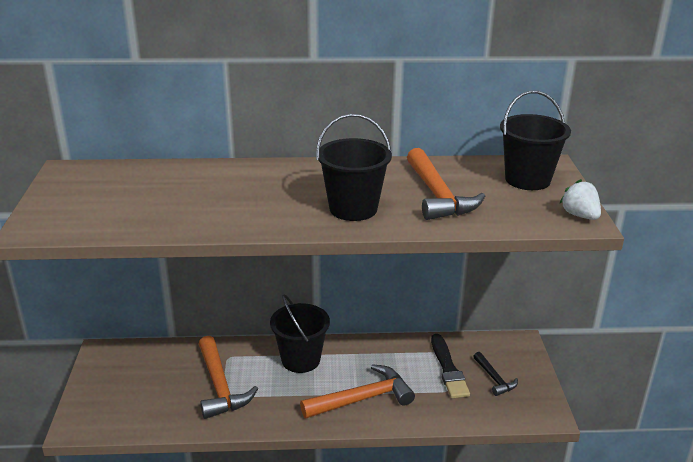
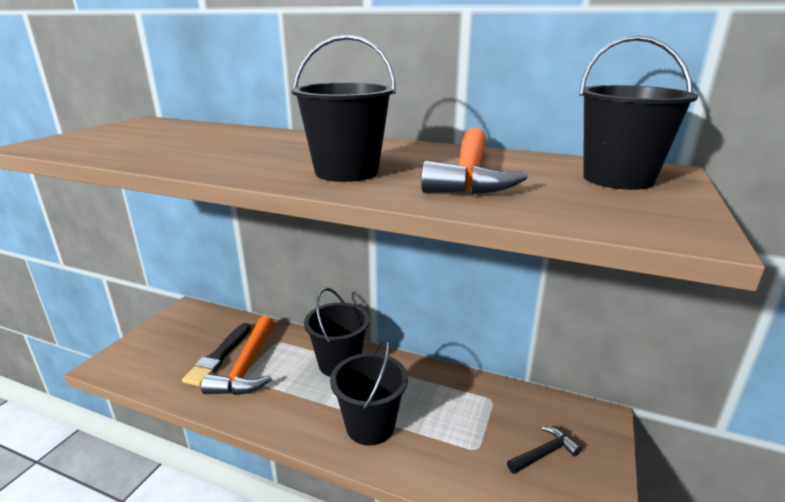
camera: 25 degrees right, 5 degrees down
orange hammer [300,364,415,418] -> black bucket [330,340,408,445]
black brush [431,334,470,398] -> black brush moved to [182,323,251,386]
black hammer [473,352,518,396] -> black hammer turned 120 degrees counterclockwise [507,426,582,474]
white strawberry [559,179,601,220] -> none

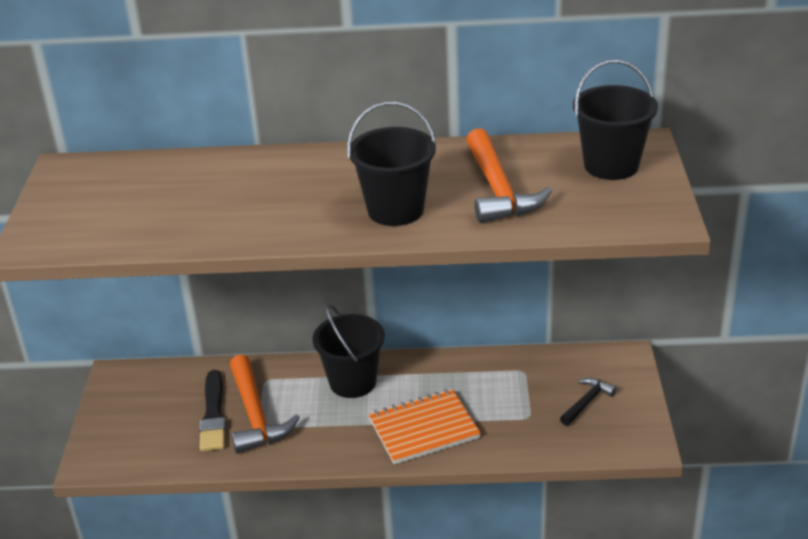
camera: 20 degrees left, 10 degrees up
black bucket [330,340,408,445] -> orange notebook [368,389,481,464]

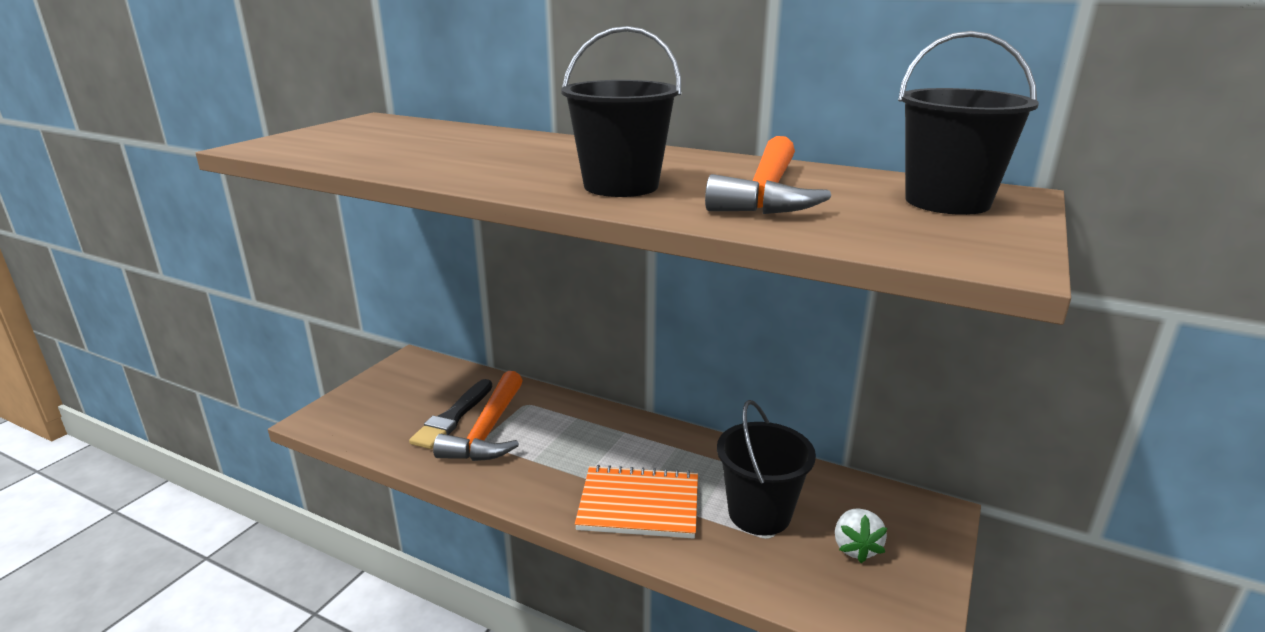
camera: 25 degrees right, 10 degrees down
black bucket [312,304,385,398] -> black bucket moved to [717,400,816,536]
black hammer [560,378,617,426] -> white strawberry [835,508,887,563]

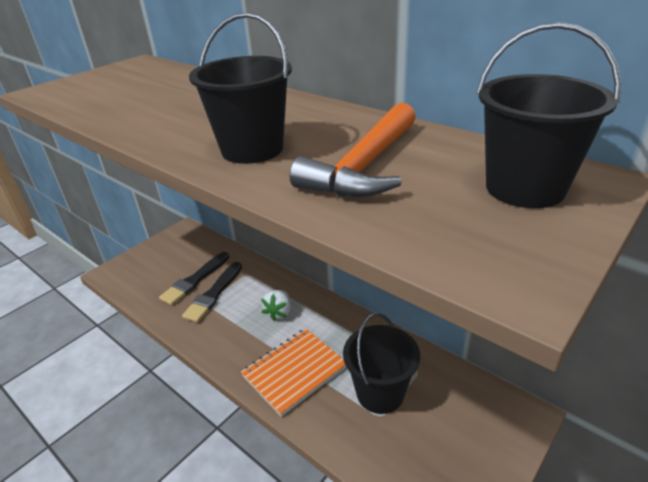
camera: 15 degrees right, 10 degrees up
orange hammer [433,371,523,461] -> black brush [182,262,242,323]
orange notebook [575,465,698,539] -> orange notebook turned 60 degrees counterclockwise [241,329,346,417]
white strawberry [835,508,887,563] -> white strawberry moved to [261,290,291,321]

